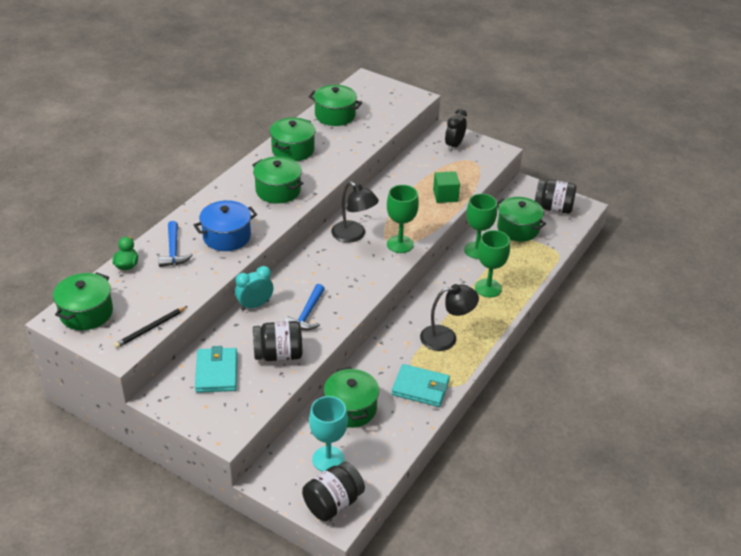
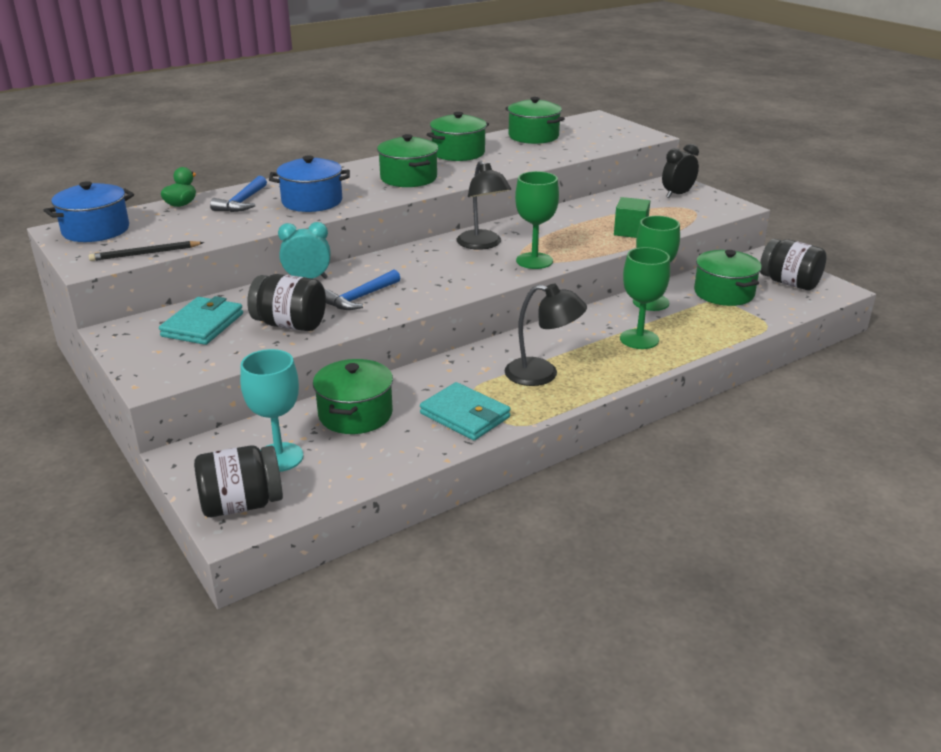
camera: 25 degrees right, 10 degrees down
green pot [53,272,113,330] -> blue pot [43,181,134,242]

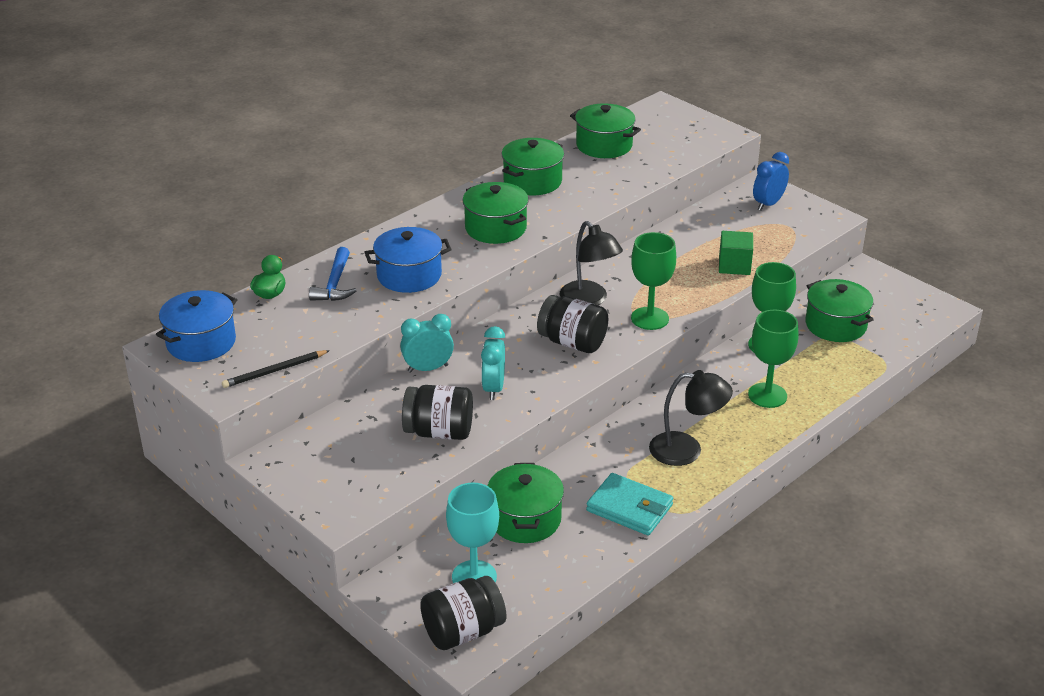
camera: 10 degrees left, 5 degrees up
turquoise wallet [159,296,243,345] -> none
blue hammer [325,270,400,310] -> turquoise clock [481,326,505,400]
black clock [662,144,699,198] -> blue clock [753,152,789,210]
black jar [760,239,827,290] -> black jar moved to [537,295,608,353]

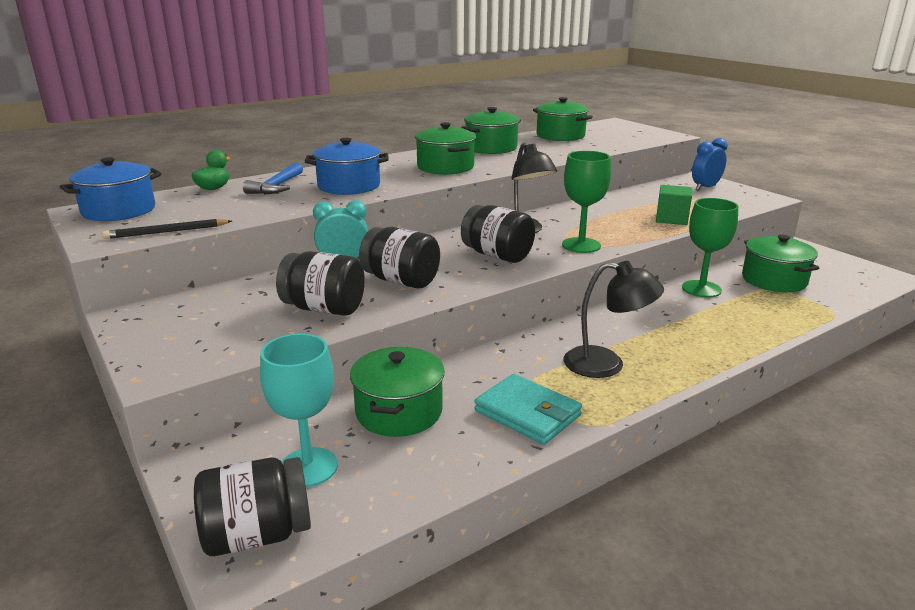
camera: 10 degrees right, 10 degrees down
turquoise clock [481,326,505,400] -> black jar [359,227,440,288]
green goblet [748,310,798,408] -> none

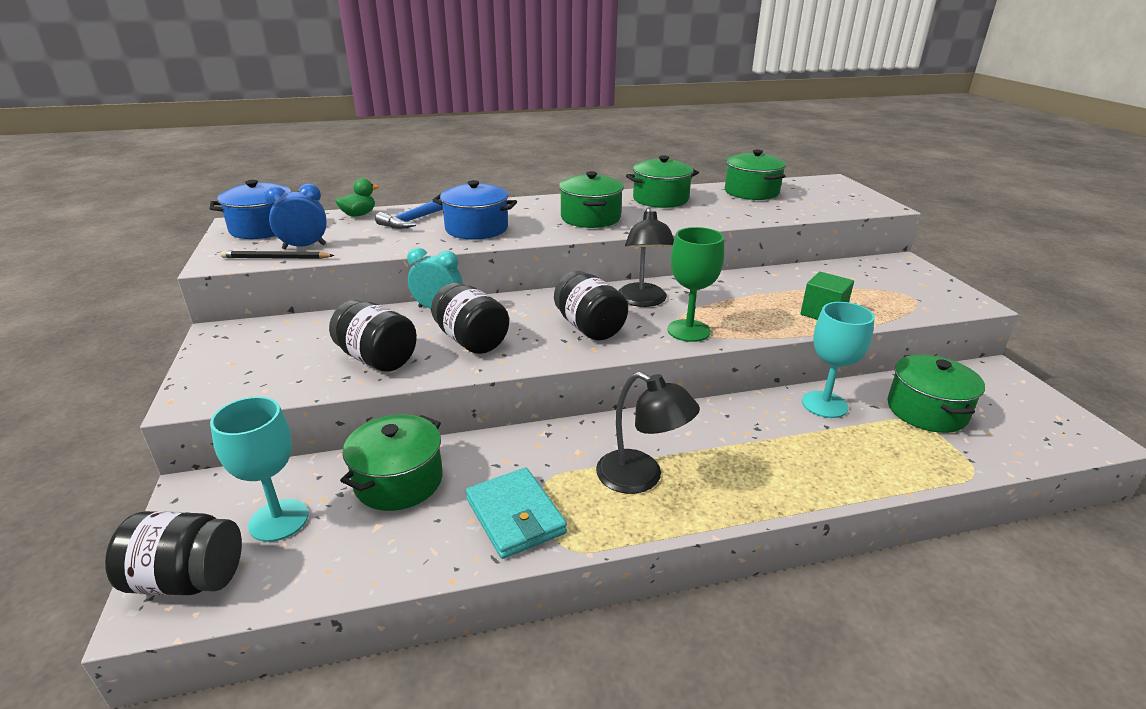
camera: 20 degrees right, 5 degrees up
green goblet [682,198,738,298] -> turquoise goblet [802,302,875,418]
blue clock [692,138,728,191] -> blue clock moved to [265,184,327,249]

